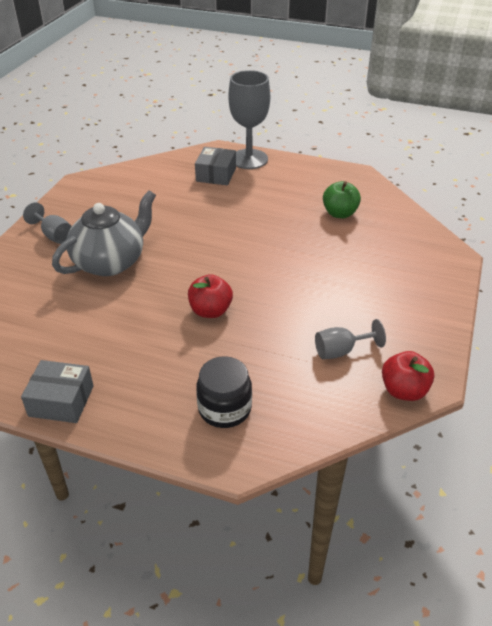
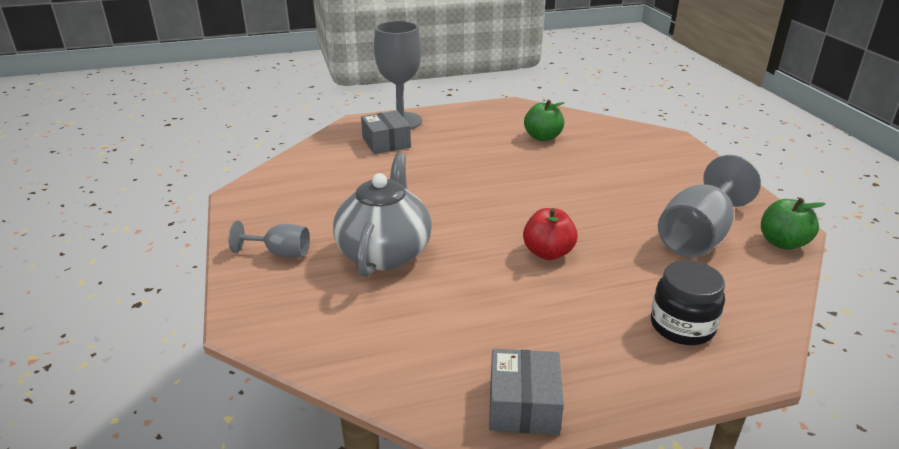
camera: 35 degrees left, 10 degrees down
grey box [21,360,94,423] -> grey box turned 60 degrees counterclockwise [489,349,564,435]
grey goblet [315,319,386,359] -> grey goblet [658,155,761,258], size x1.87
red apple [382,351,434,401] -> green apple [761,198,826,250]

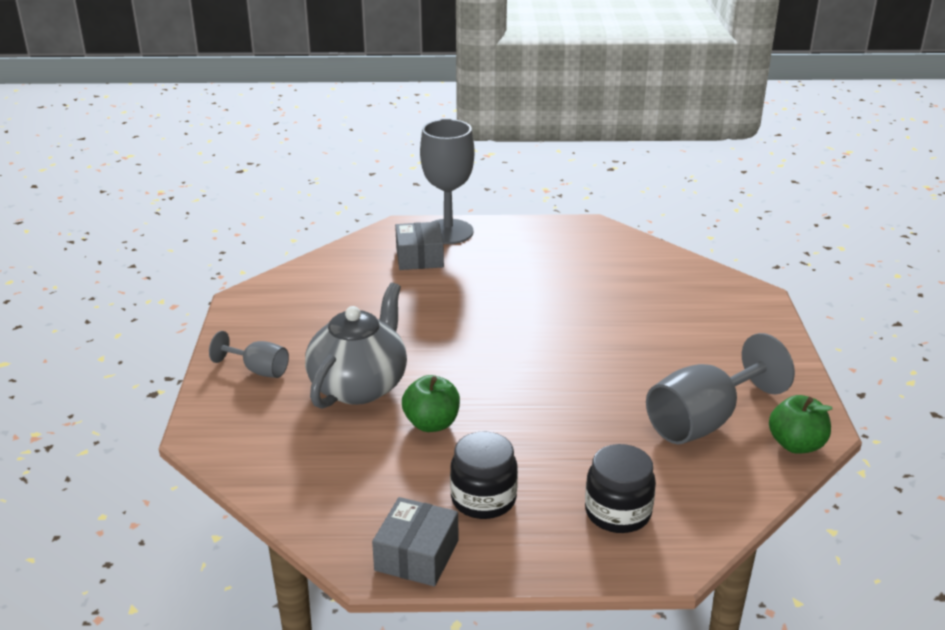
camera: 15 degrees right, 0 degrees up
red apple [523,208,578,260] -> none
green apple [524,100,564,141] -> green apple moved to [402,375,460,432]
none -> black jar [450,431,518,519]

